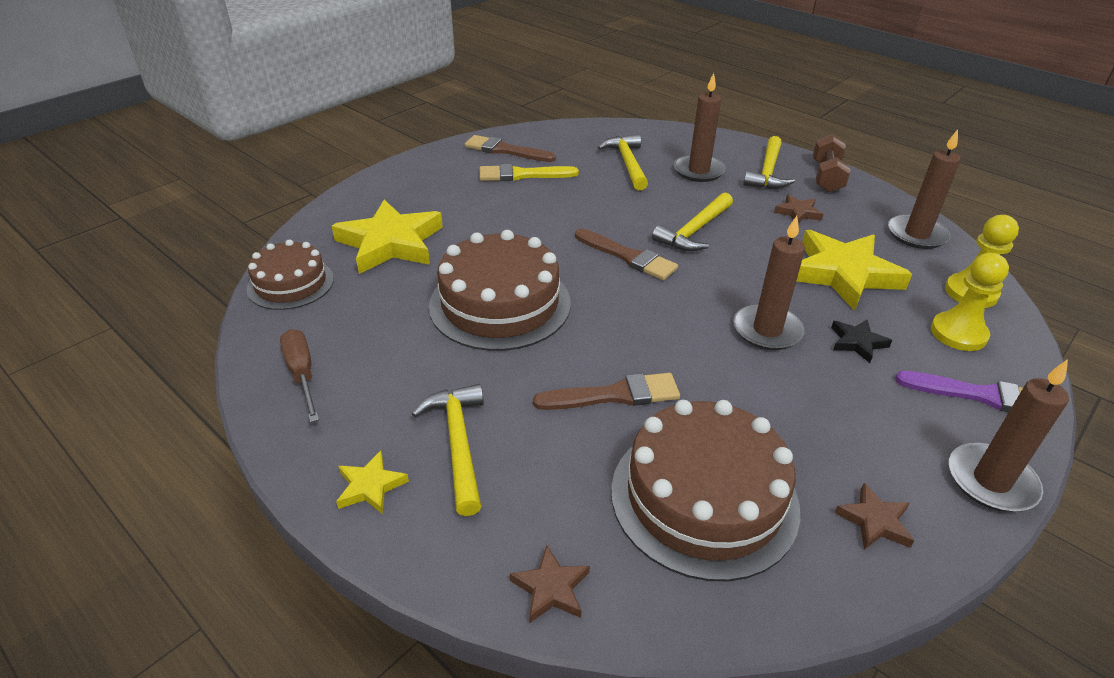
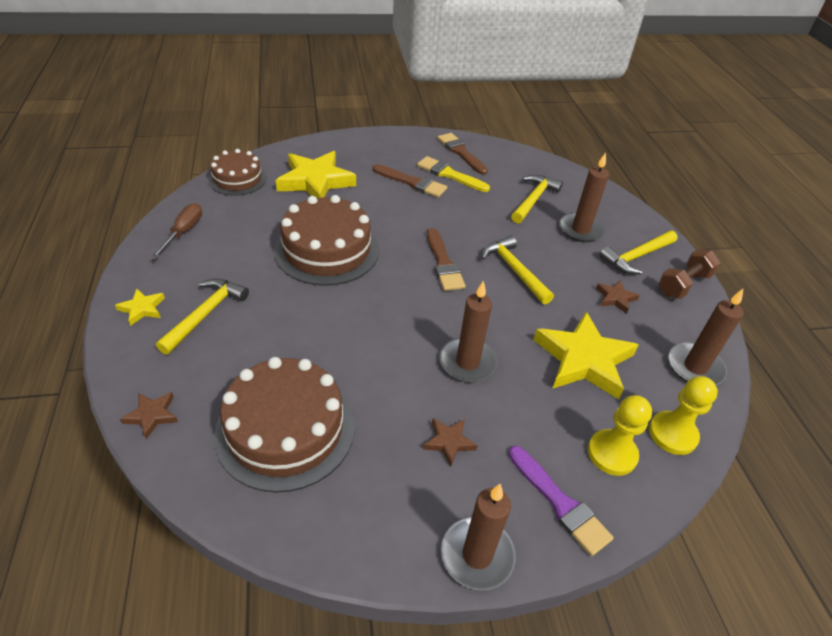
camera: 35 degrees right, 5 degrees up
brown brush [533,373,680,410] -> brown brush moved to [373,164,447,198]
yellow hammer [652,192,733,251] -> yellow hammer turned 75 degrees clockwise [481,236,554,304]
black star [831,319,892,363] -> none
brown star [835,483,914,550] -> brown star moved to [423,419,477,467]

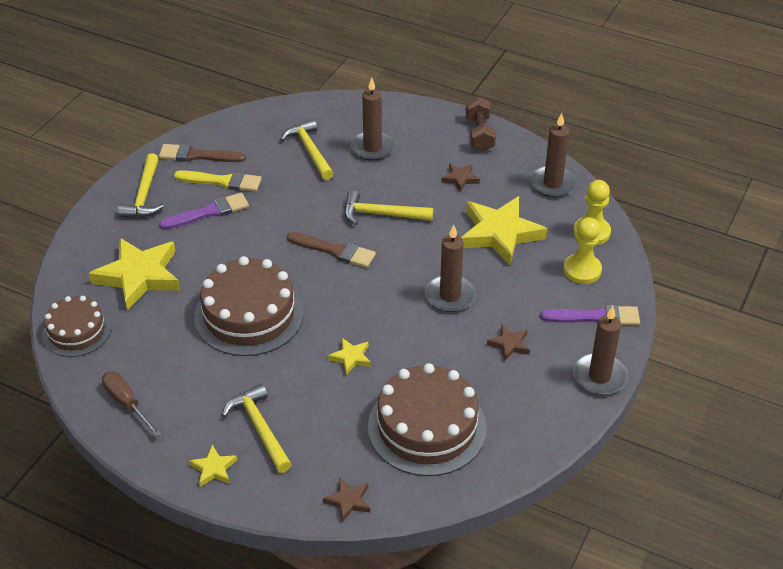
camera: 50 degrees left, 0 degrees up
brown brush [373,164,447,198] -> purple brush [159,192,249,229]
yellow brush [417,156,490,192] -> yellow brush turned 150 degrees counterclockwise [174,170,262,192]
yellow hammer [599,230,678,274] -> yellow hammer moved to [118,153,164,217]
none -> yellow star [328,338,371,375]

